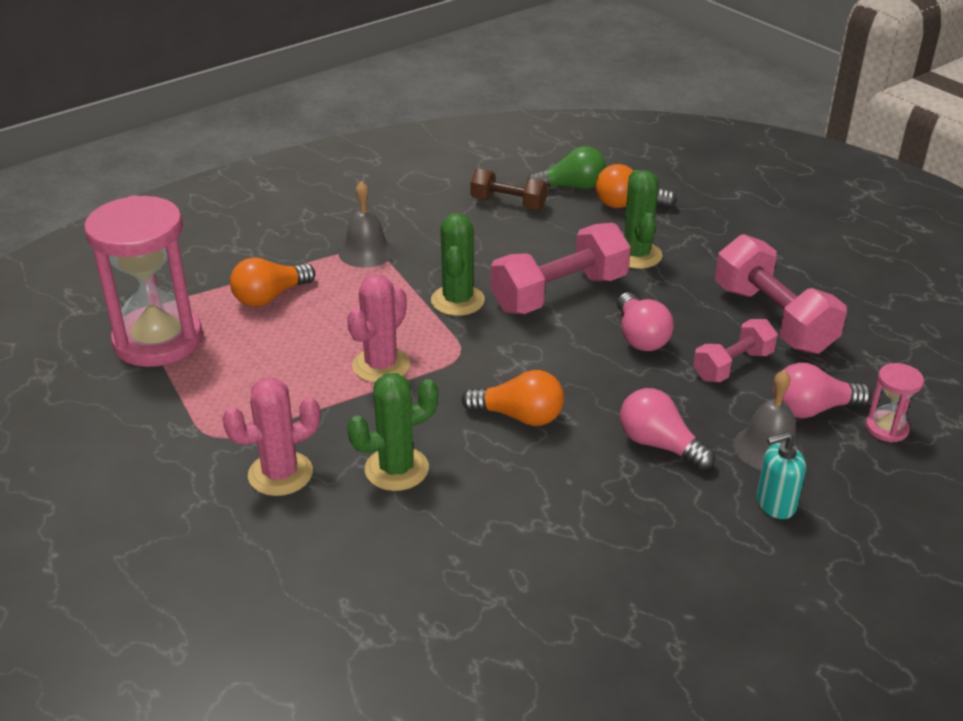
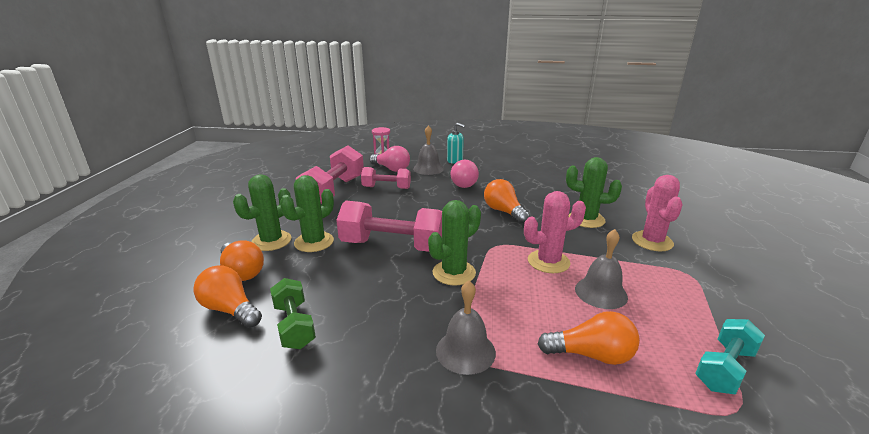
camera: 135 degrees left, 10 degrees down
pink hourglass [84,195,203,367] -> turquoise dumbbell [695,319,765,394]
pink cactus [222,377,320,496] -> pink cactus turned 75 degrees clockwise [632,175,683,251]
brown dumbbell [471,169,547,210] -> green dumbbell [270,278,316,349]
green light bulb [527,146,606,189] -> orange light bulb [193,265,262,328]
pink light bulb [617,292,674,351] -> none
none -> green cactus [233,174,291,251]
none -> grey bell [575,229,628,309]

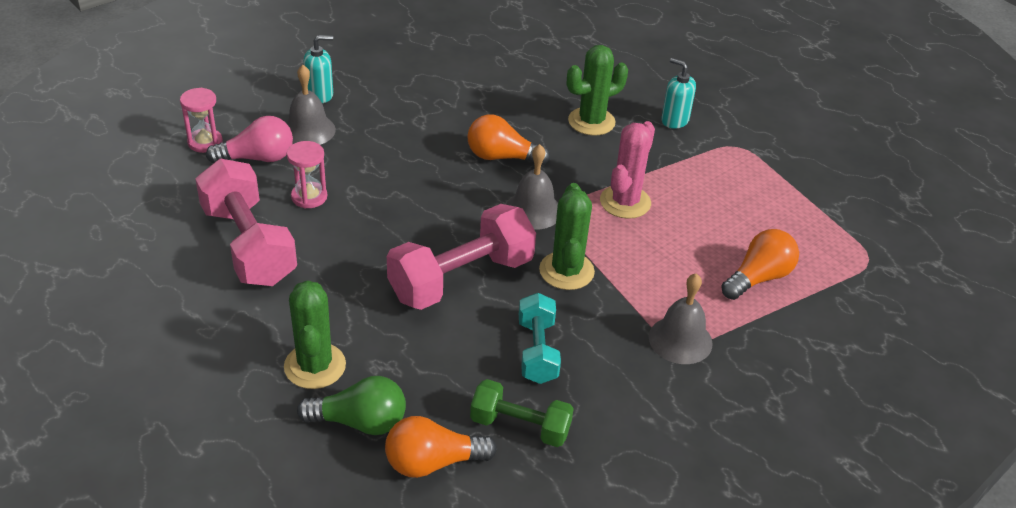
camera: 50 degrees left, 15 degrees up
orange light bulb [220,240,264,281] -> green light bulb [297,376,406,435]
green cactus [280,175,334,252] -> none
pink dumbbell [361,167,411,189] -> pink hourglass [287,141,327,209]
pink light bulb [451,160,479,188] -> none
grey bell [575,229,628,309] -> grey bell moved to [506,144,558,230]
pink cactus [632,175,683,251] -> turquoise soap dispenser [661,58,696,129]
turquoise dumbbell [695,319,765,394] -> turquoise dumbbell moved to [519,293,561,384]

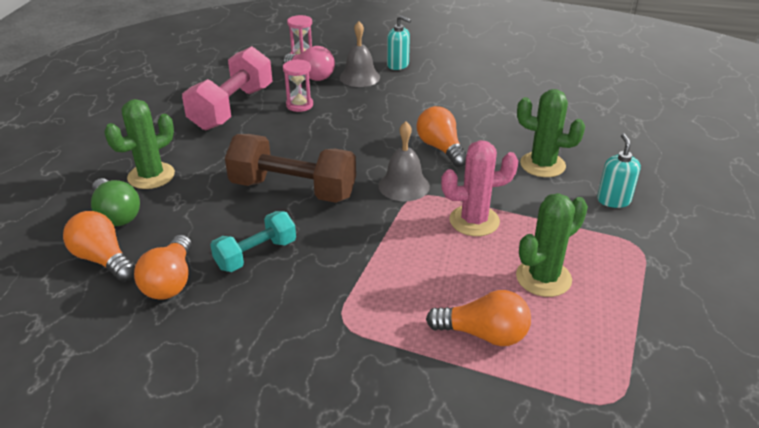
camera: 55 degrees right, 5 degrees down
pink dumbbell [387,204,536,310] -> brown dumbbell [225,134,356,203]
green dumbbell [470,379,574,447] -> orange light bulb [134,235,192,300]
green cactus [539,183,595,290] -> green cactus moved to [516,193,588,297]
grey bell [649,273,713,364] -> none

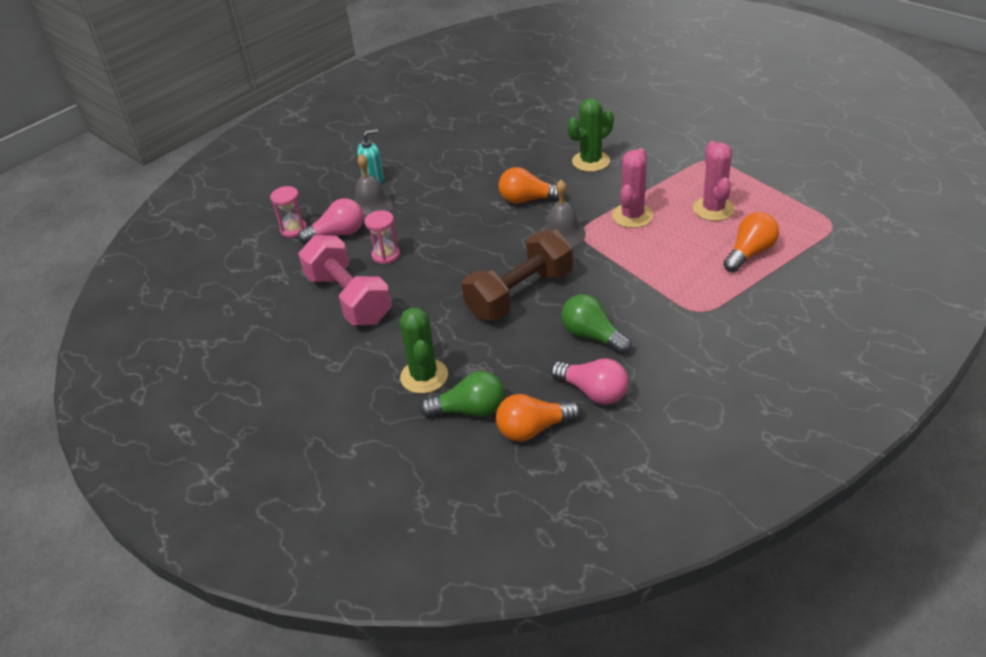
camera: 55 degrees left, 5 degrees up
orange light bulb [134,235,192,300] -> pink light bulb [551,358,629,405]
turquoise dumbbell [210,211,296,272] -> green light bulb [561,294,632,355]
green cactus [516,193,588,297] -> pink cactus [693,141,735,221]
turquoise soap dispenser [597,134,641,208] -> none

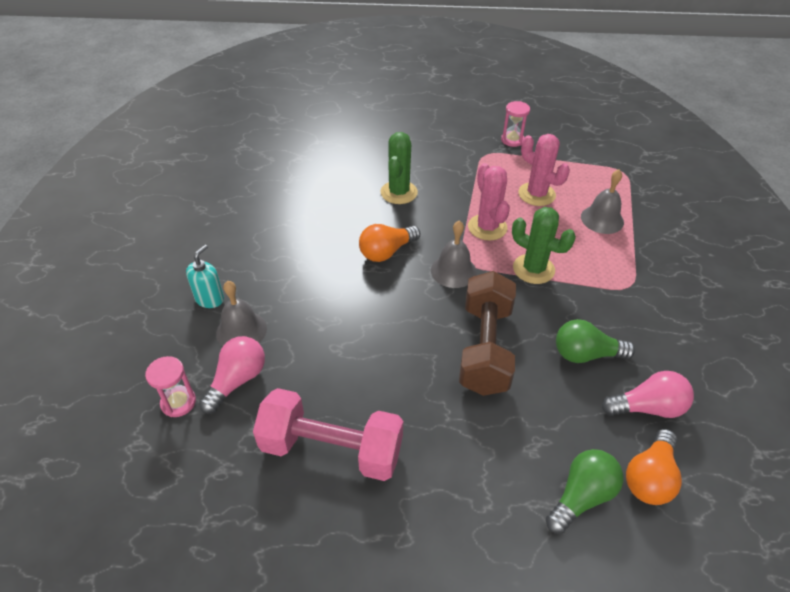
camera: 45 degrees left, 5 degrees up
pink hourglass [364,210,400,264] -> pink hourglass moved to [501,101,530,147]
green cactus [400,307,448,394] -> green cactus moved to [512,207,576,284]
orange light bulb [723,212,779,272] -> grey bell [581,169,624,234]

